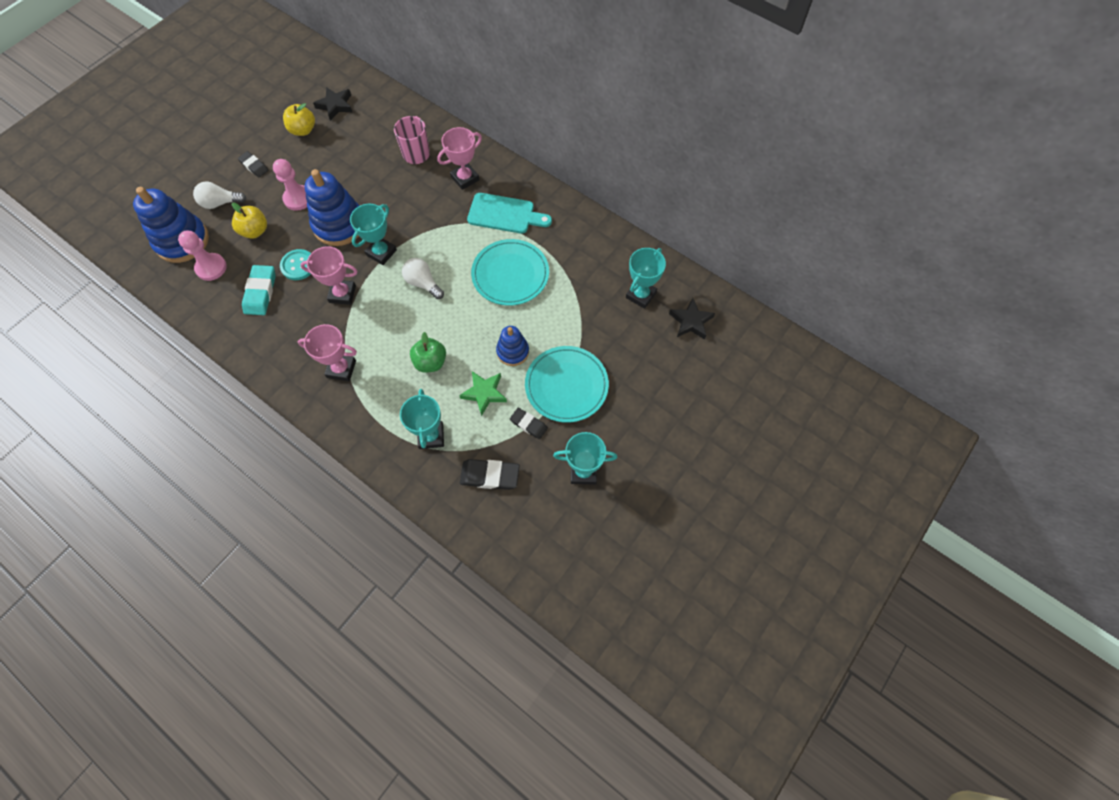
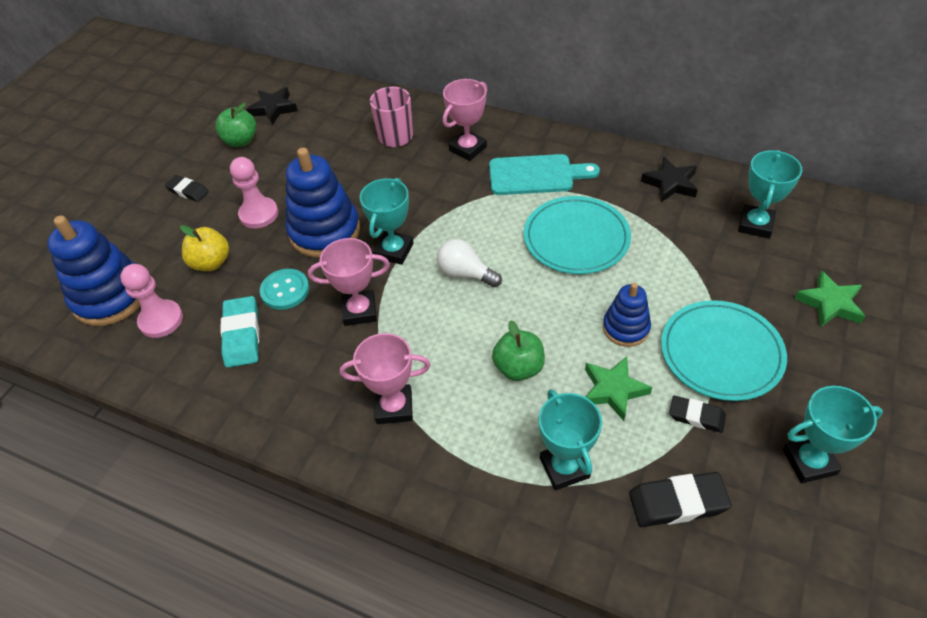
camera: 10 degrees left, 15 degrees down
white light bulb [193,182,246,209] -> none
yellow apple [283,103,315,136] -> green apple [215,102,256,147]
black star [669,298,715,340] -> black star moved to [641,157,698,202]
none -> green star [794,271,865,328]

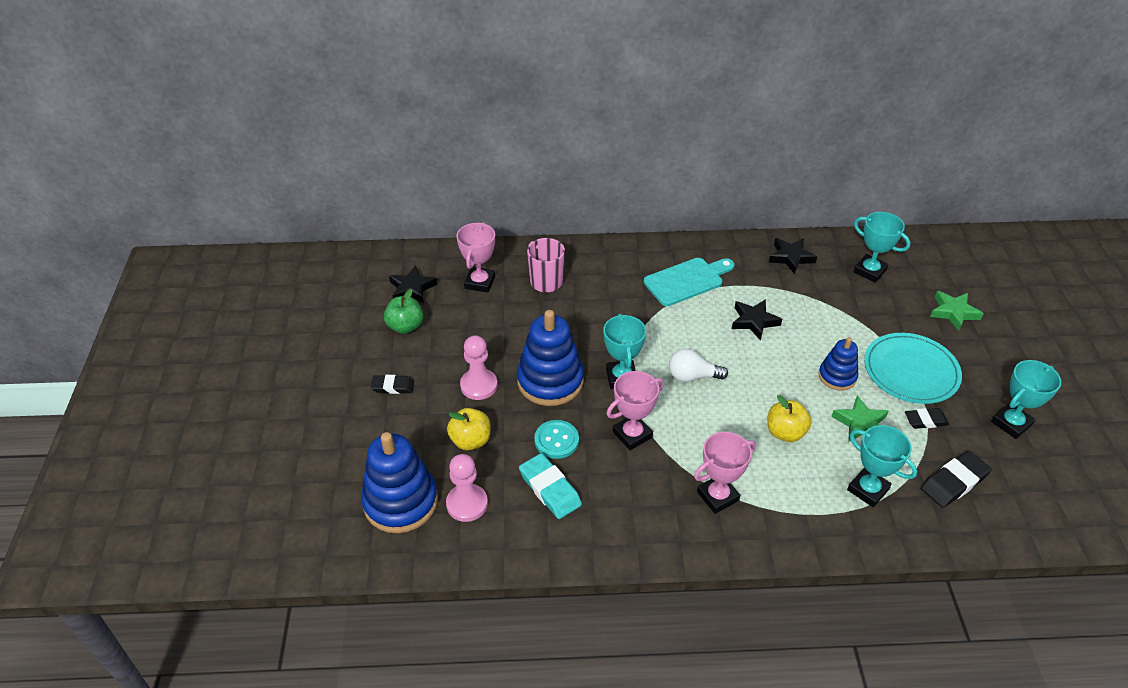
camera: 30 degrees left, 5 degrees down
pink trophy [443,79,487,161] -> pink trophy moved to [457,222,495,293]
green apple [492,320,545,381] -> yellow apple [768,395,812,442]
turquoise plate [524,196,631,274] -> black star [732,299,782,341]
turquoise trophy [738,150,802,238] -> turquoise trophy turned 45 degrees counterclockwise [854,212,911,283]

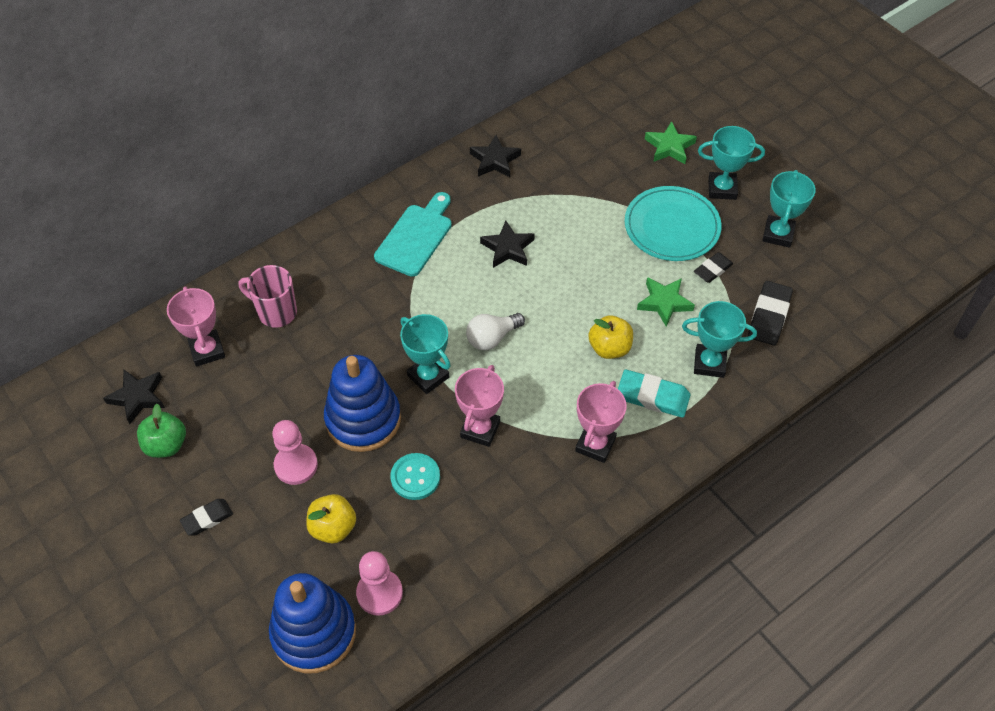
camera: 35 degrees left, 10 degrees up
turquoise eraser [519,453,582,519] -> turquoise eraser moved to [618,369,691,418]
blue stacking toy [818,337,858,390] -> none
turquoise trophy [854,212,911,283] -> turquoise trophy moved to [698,126,765,200]

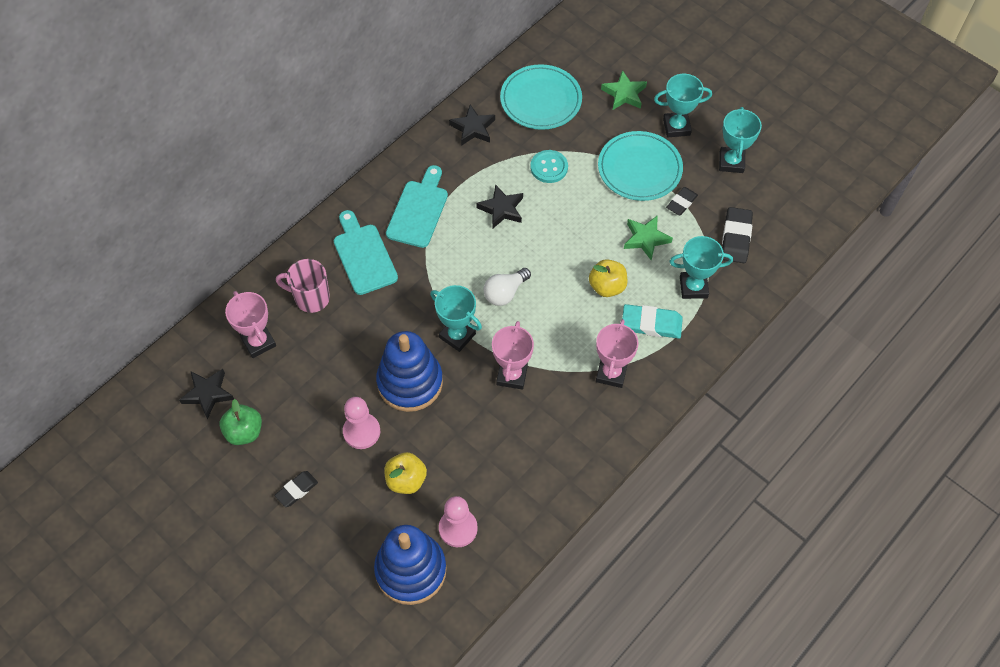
camera: 10 degrees left, 5 degrees up
turquoise button [390,453,440,500] -> turquoise button moved to [530,150,568,183]
none -> turquoise cutting board [334,210,398,295]
none -> turquoise plate [500,64,582,130]

